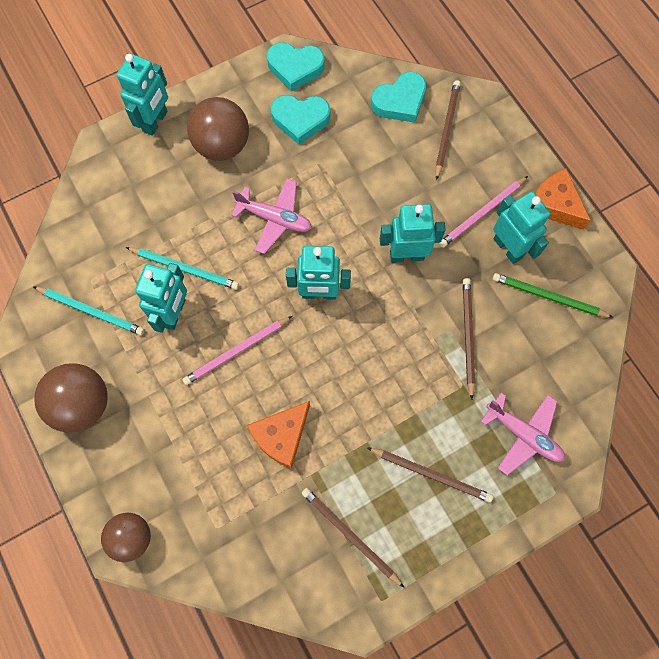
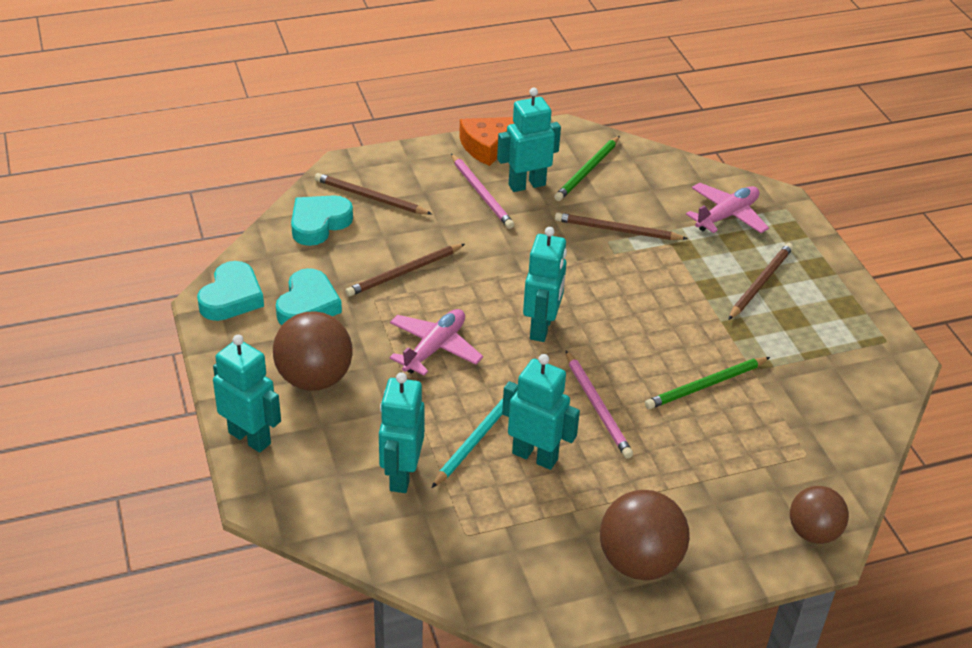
camera: 80 degrees left, 30 degrees down
turquoise pencil [33,286,145,335] -> none
orange cheese [247,401,310,468] -> green pencil [645,357,770,409]
brown pencil [301,488,404,587] -> brown pencil moved to [345,244,465,297]
turquoise heart [371,72,426,123] -> turquoise heart turned 120 degrees counterclockwise [291,195,353,246]
turquoise robot [380,204,446,262] -> turquoise robot moved to [379,372,425,493]

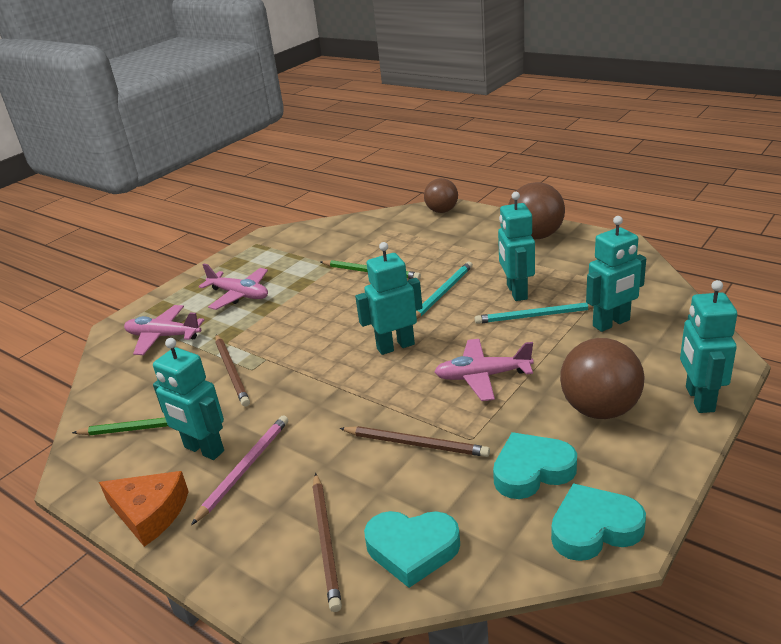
camera: 120 degrees left, 10 degrees down
pink pencil [566,351,633,459] -> turquoise pencil [416,261,473,319]
brown pencil [728,243,793,320] -> pink plane [199,263,268,310]

